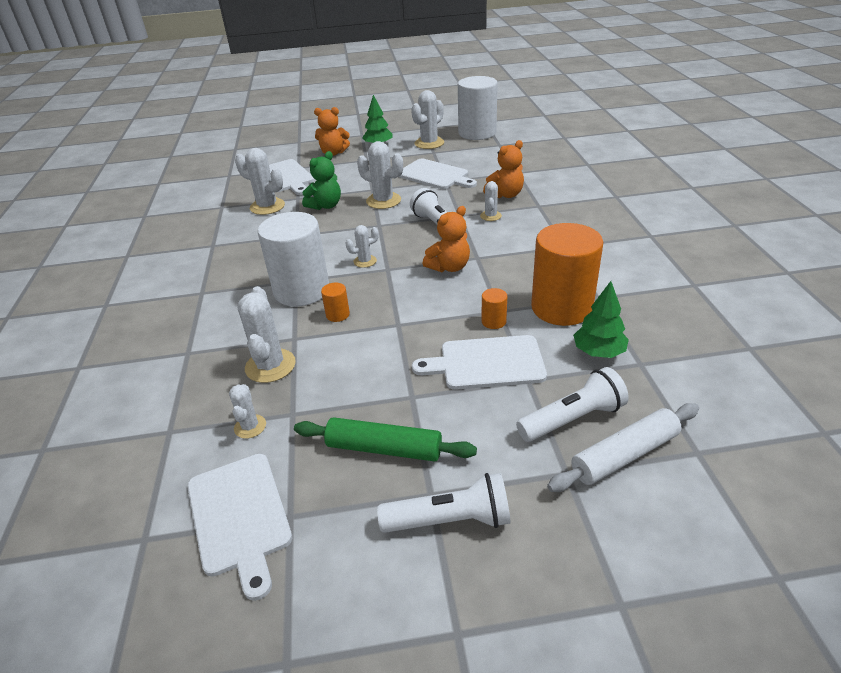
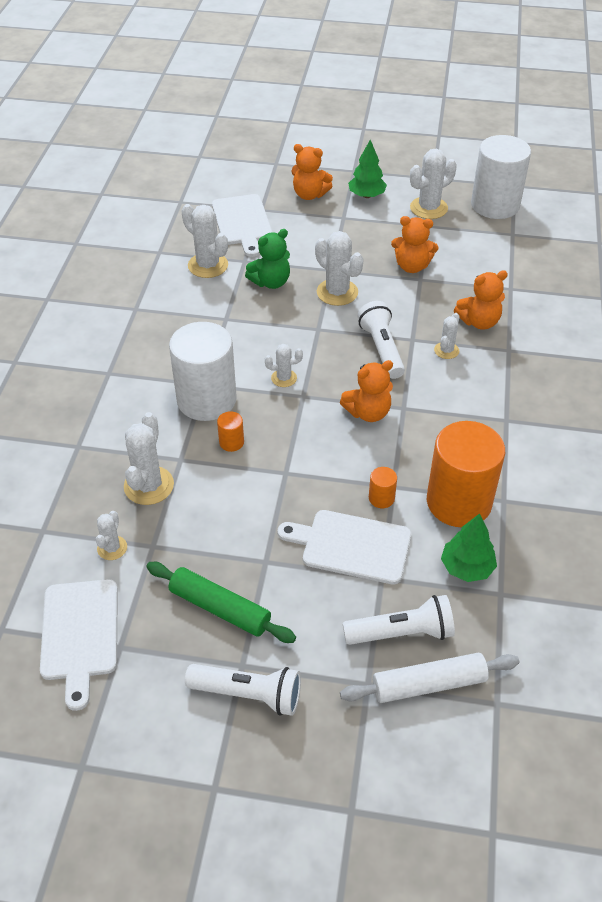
camera: 15 degrees right, 10 degrees up
white cutting board [399,158,477,189] -> orange teddy bear [391,216,438,273]

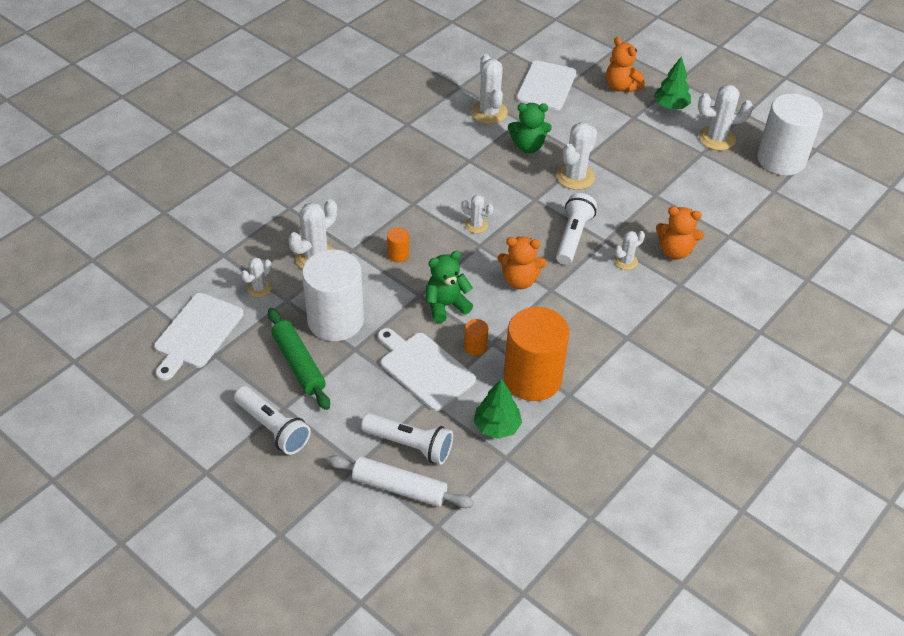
camera: 30 degrees right, 0 degrees up
white cylinder [169,322,237,421] -> white cylinder moved to [302,249,364,341]
white cactus [315,231,364,306] -> white cactus turned 45 degrees clockwise [556,122,597,190]
orange teddy bear [391,216,438,273] -> none
none -> green teddy bear [426,251,473,323]

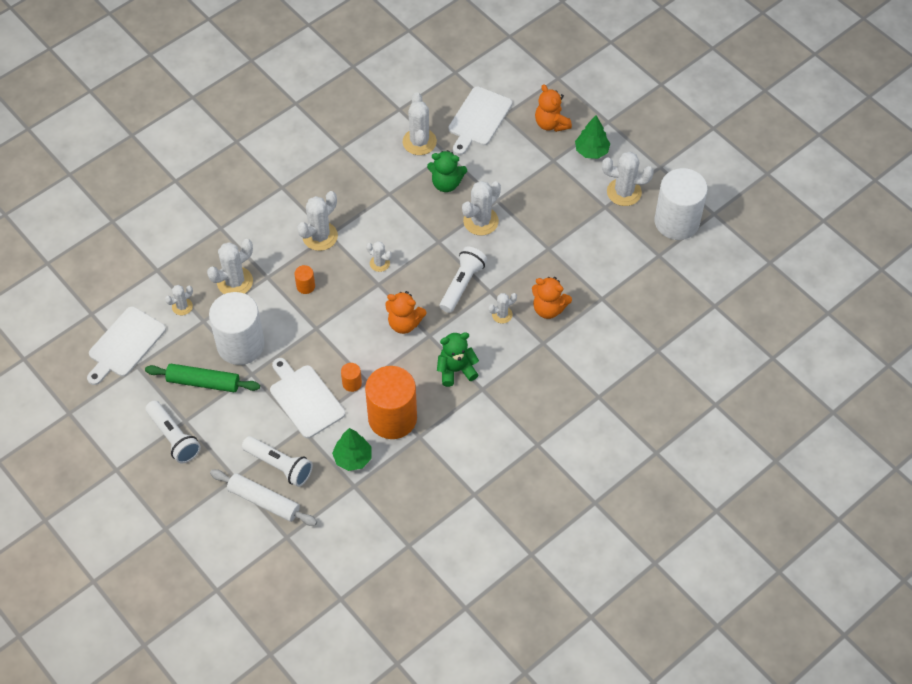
camera: 10 degrees right, 10 degrees up
green rolling pin [268,308,330,410] -> green rolling pin turned 60 degrees counterclockwise [145,364,260,392]
green teddy bear [426,251,473,323] -> green teddy bear moved to [437,332,479,387]
none -> white cactus [297,191,338,251]

